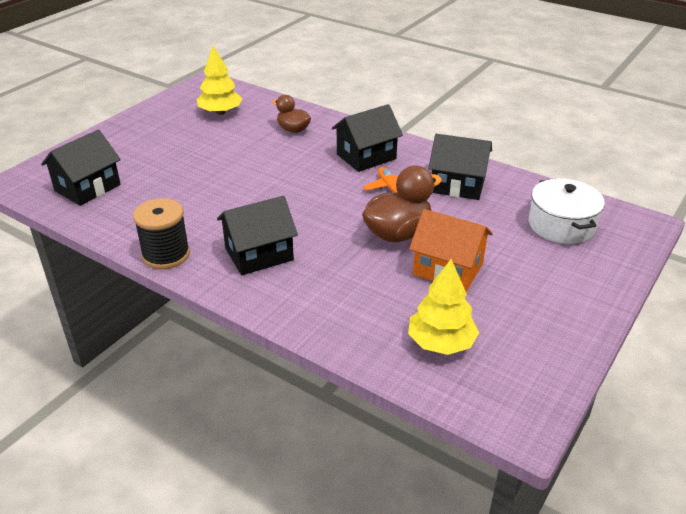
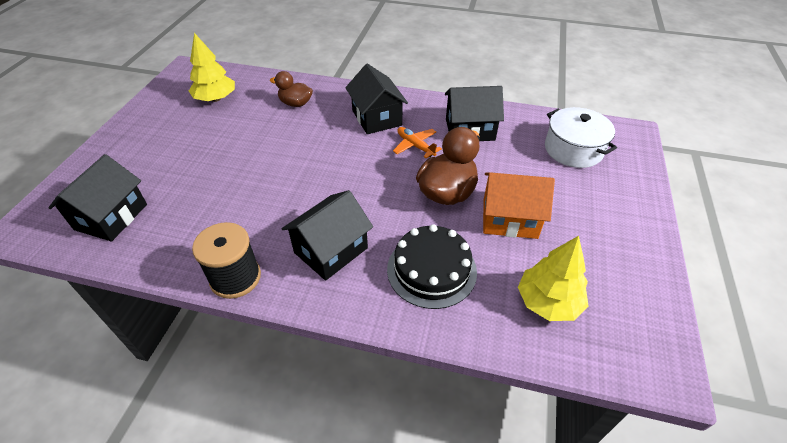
camera: 20 degrees left, 10 degrees up
black house [332,104,403,172] -> black house turned 60 degrees counterclockwise [345,64,408,134]
none -> black cake [387,224,477,309]

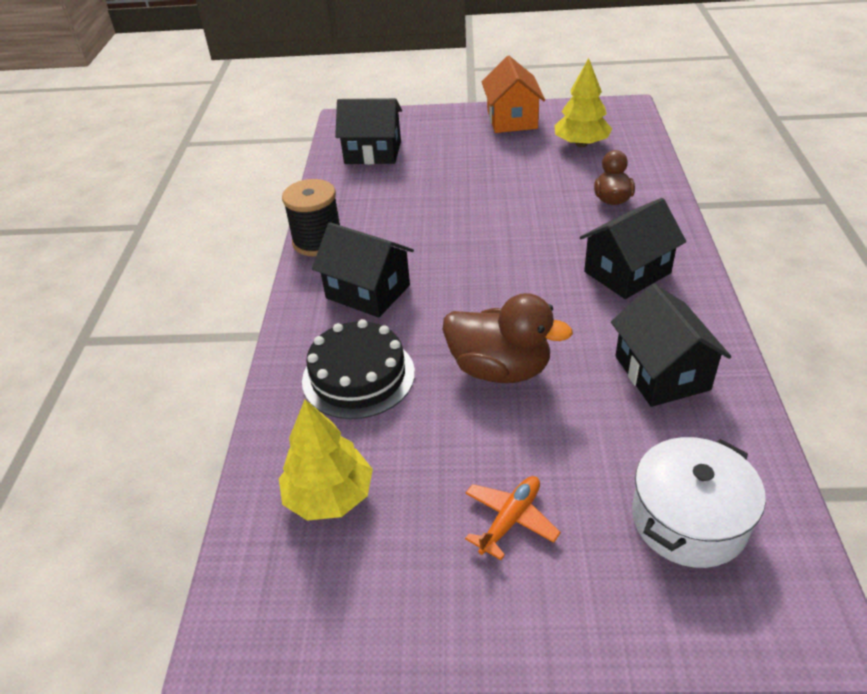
camera: 80 degrees right, 5 degrees down
orange plane [393,127,442,158] -> orange plane moved to [465,476,561,560]
orange house [483,172,555,239] -> orange house moved to [482,56,545,133]

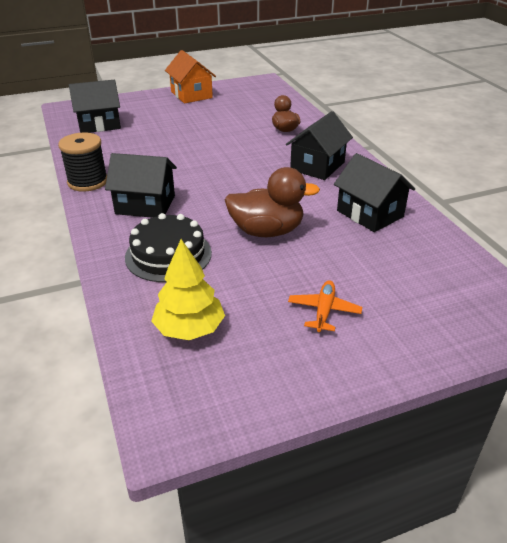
camera: 25 degrees left, 5 degrees down
yellow tree [554,58,612,147] -> none
white pot [632,437,766,568] -> none

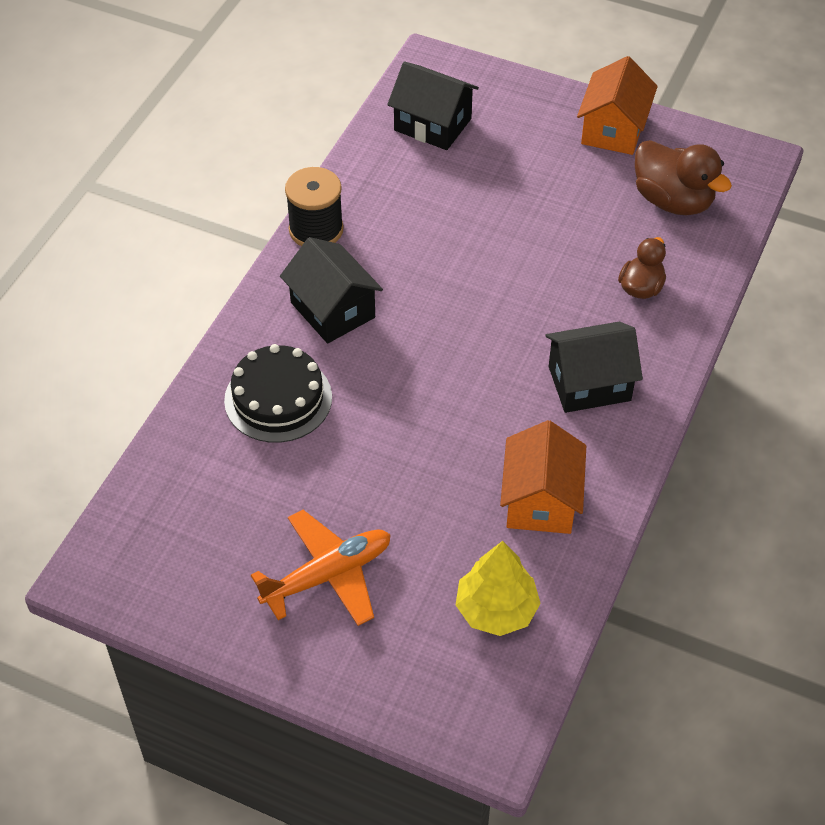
camera: 45 degrees right, 15 degrees up
yellow tree [151,239,225,340] -> yellow tree moved to [456,541,541,636]
brown duck [225,167,320,237] -> brown duck moved to [635,140,732,215]
orange plane [288,281,362,332] -> orange plane [251,510,391,626], size x1.65
black house [334,153,415,232] -> orange house [500,420,586,534]

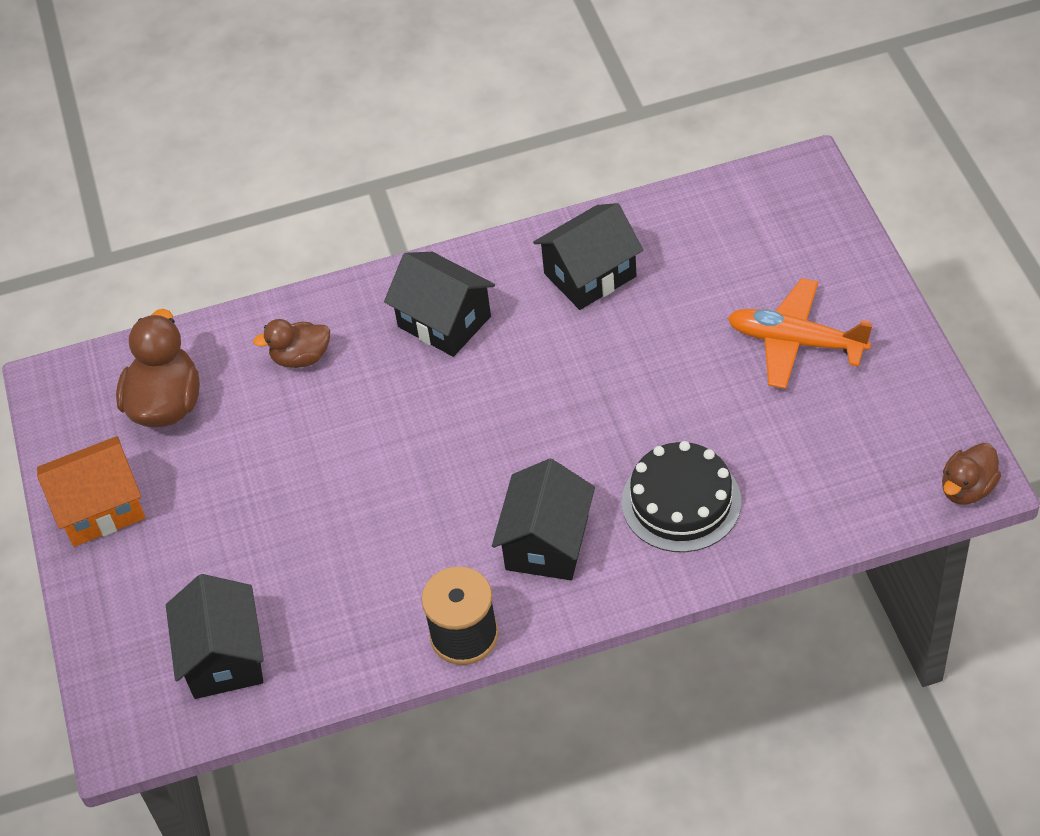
camera: 125 degrees left, 0 degrees up
yellow tree [456,541,541,636] -> none
orange house [500,420,586,534] -> black house [533,203,643,310]
none -> brown duck [942,443,1001,505]

